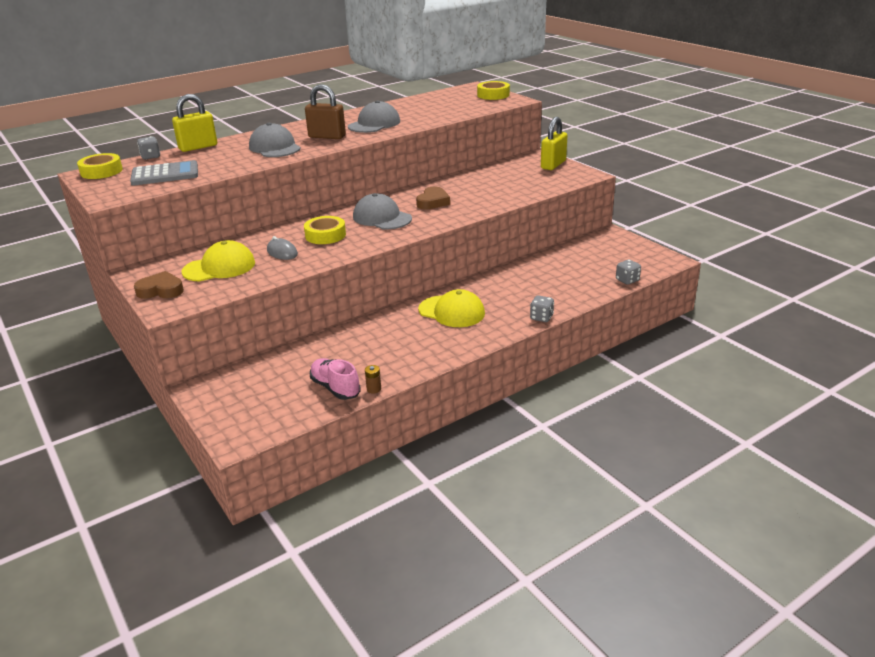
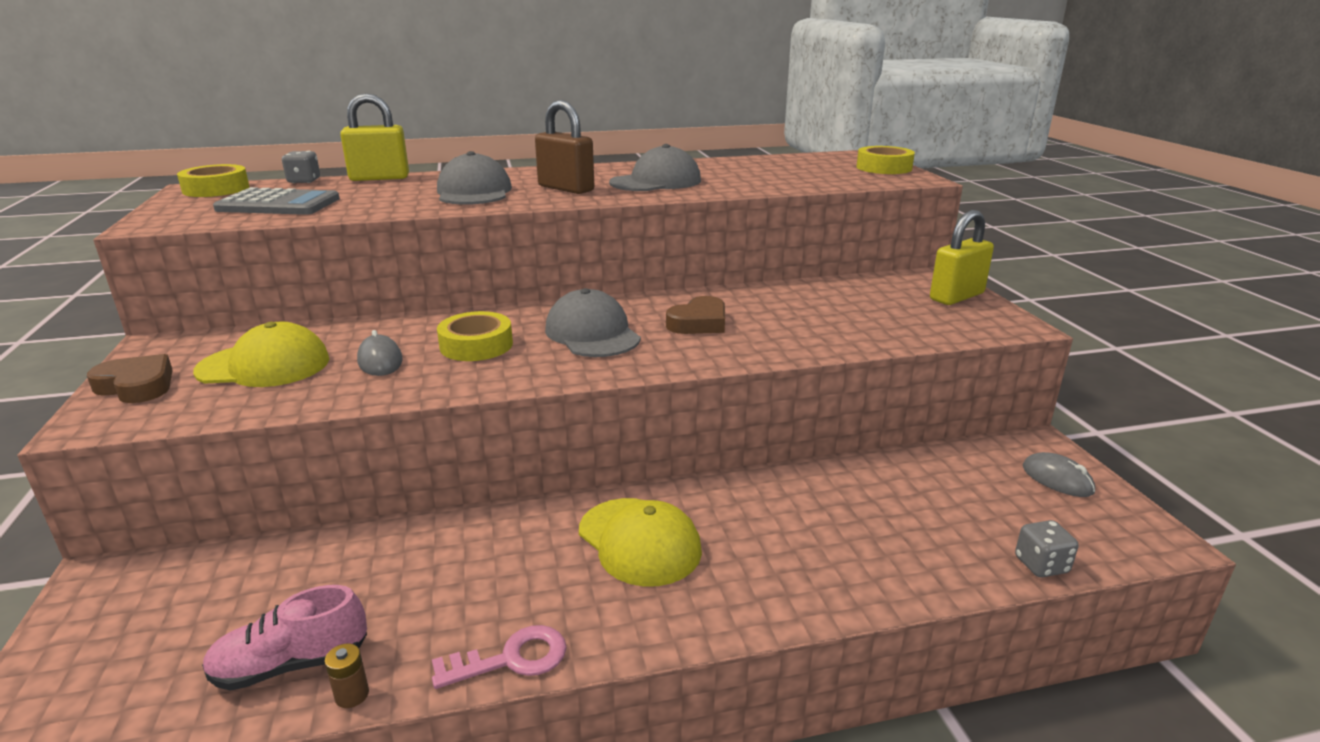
camera: 20 degrees right, 5 degrees down
pink shoe [310,358,361,400] -> pink shoe turned 90 degrees counterclockwise [202,585,367,691]
grey dice [530,295,554,322] -> none
none -> pink key [432,625,567,689]
none -> grey mouse [1023,452,1095,497]

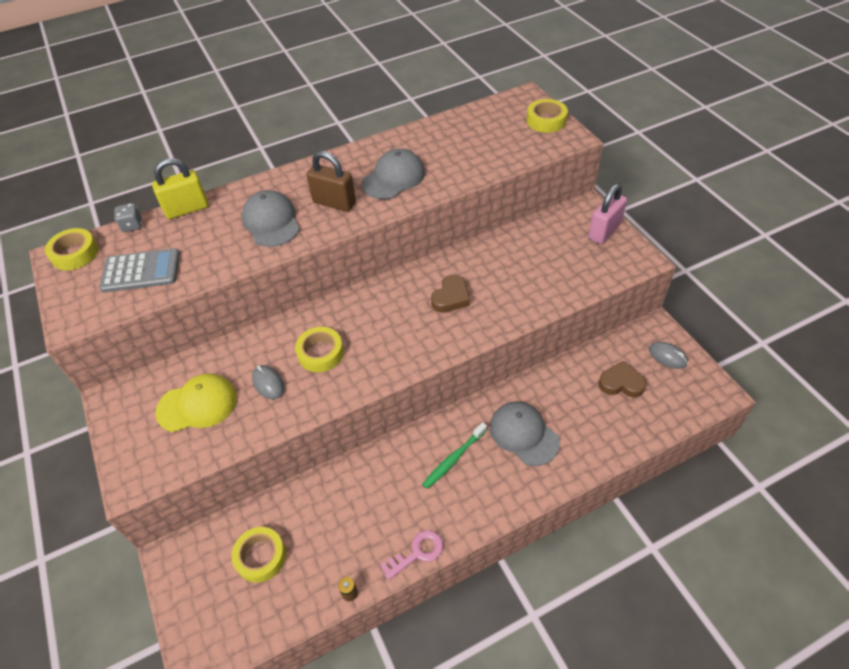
camera: 10 degrees left, 25 degrees up
brown heart [87,354,173,403] -> brown heart moved to [598,361,647,397]
pink shoe [202,585,367,691] -> none
grey cap [545,288,641,357] -> grey cap moved to [490,401,560,466]
yellow cap [579,498,702,587] -> green toothbrush [422,422,487,489]
yellow padlock [930,210,994,305] -> pink padlock [588,184,627,244]
grey dice [1015,520,1078,578] -> none
none -> yellow tape [232,527,286,583]

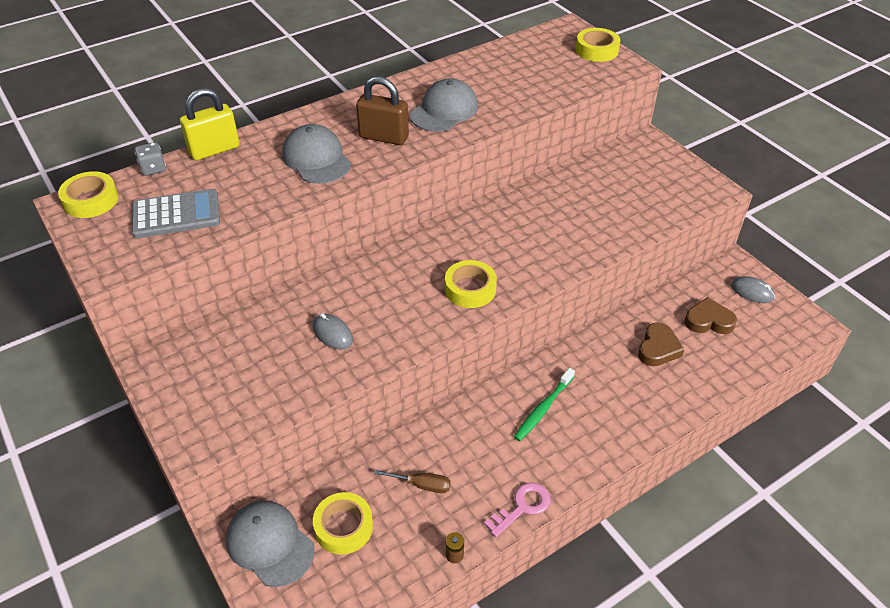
camera: 10 degrees left, 5 degrees down
yellow cap [155,374,237,432] -> none
yellow tape [295,327,344,372] -> yellow tape moved to [445,260,497,308]
brown heart [431,275,470,313] -> brown heart moved to [638,323,684,366]
grey cap [490,401,560,466] -> grey cap moved to [226,501,315,587]
pink padlock [588,184,627,244] -> none
none -> brown screwdriver [375,470,451,493]

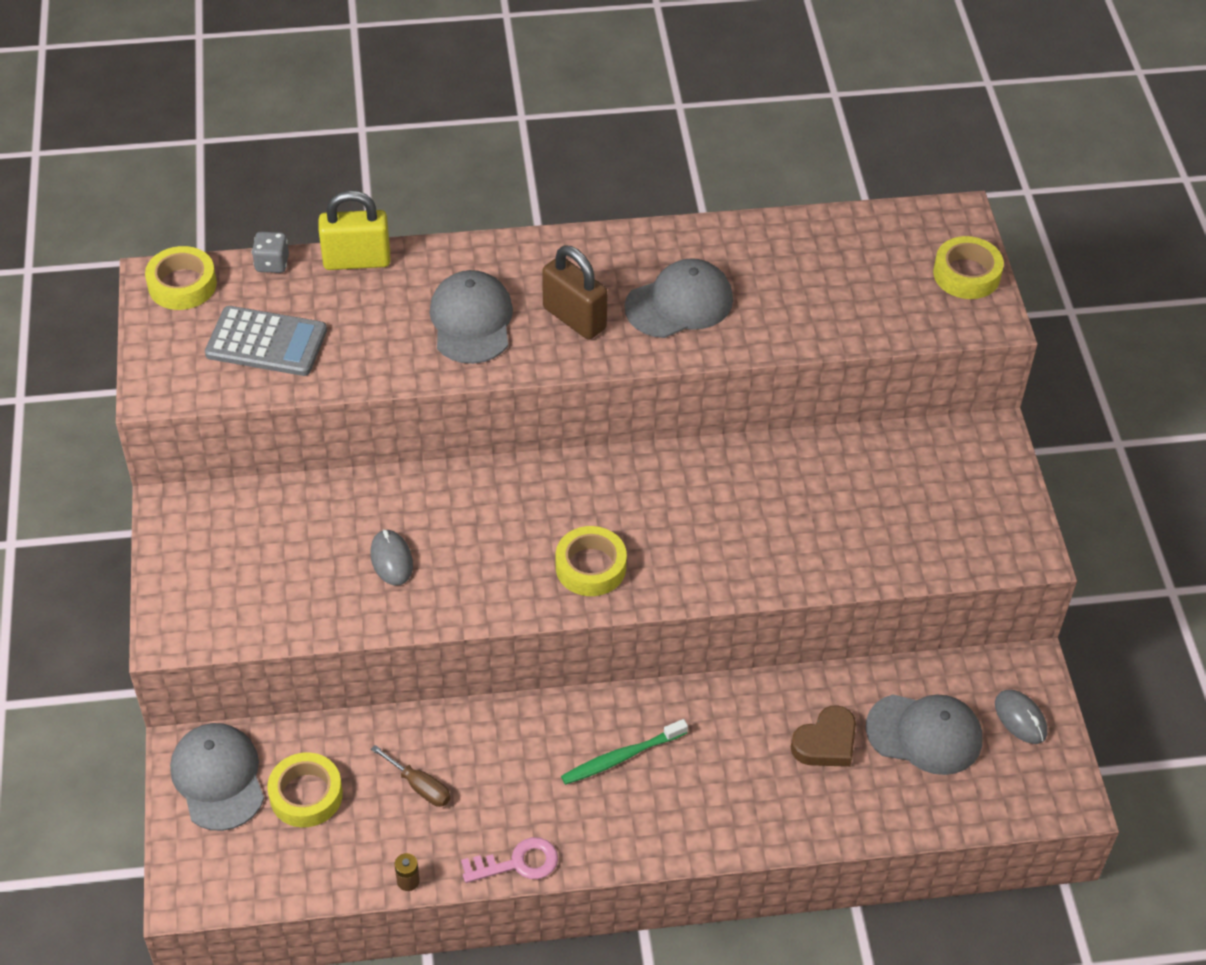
camera: 25 degrees right, 5 degrees up
brown heart [685,297,737,334] -> grey cap [866,694,982,775]

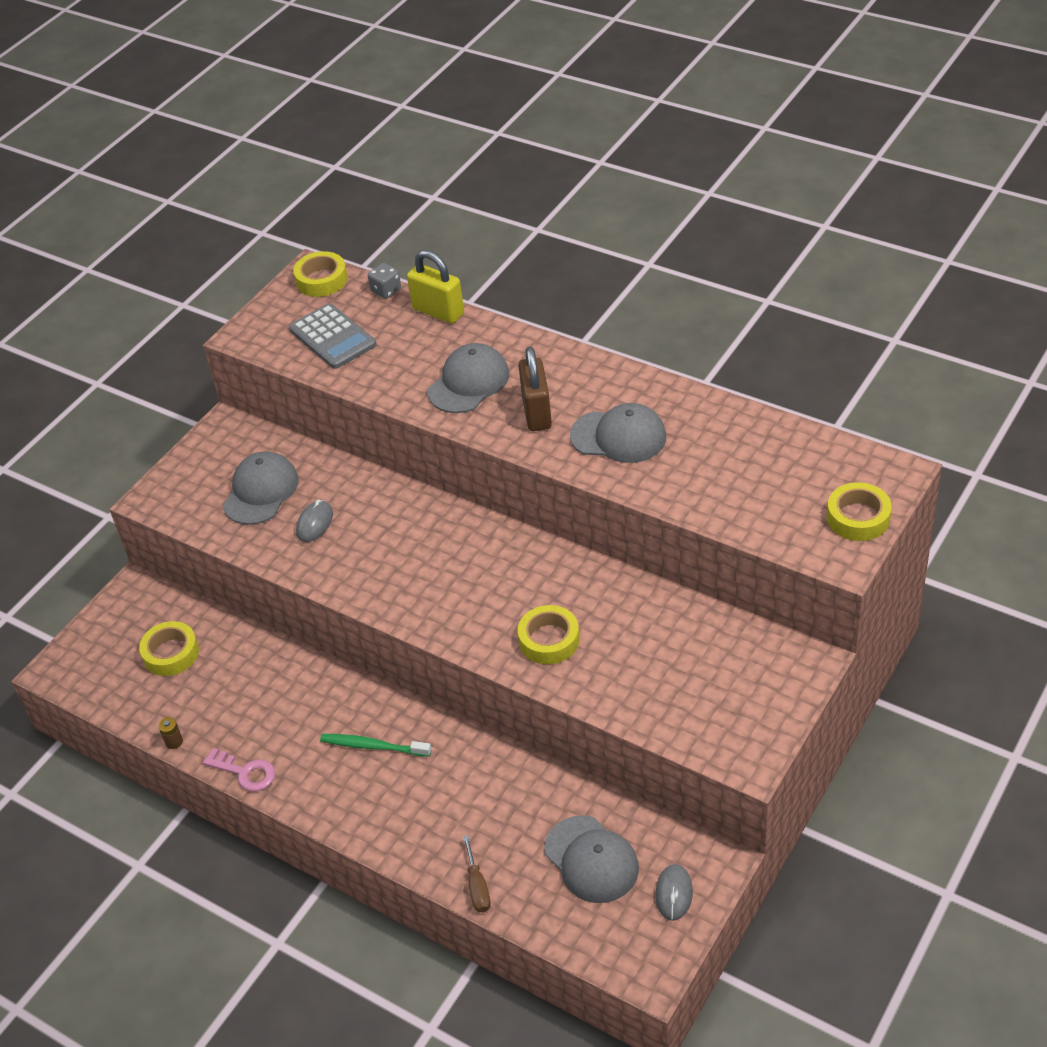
camera: 45 degrees right, 5 degrees down
grey cap [170,723,264,831] -> grey cap moved to [223,451,299,525]
brown screwdriver [371,745,450,807] -> brown screwdriver moved to [463,835,491,912]
yellow tape [556,526,627,596] -> yellow tape moved to [518,605,580,664]
brown heart [791,705,856,767] -> none

